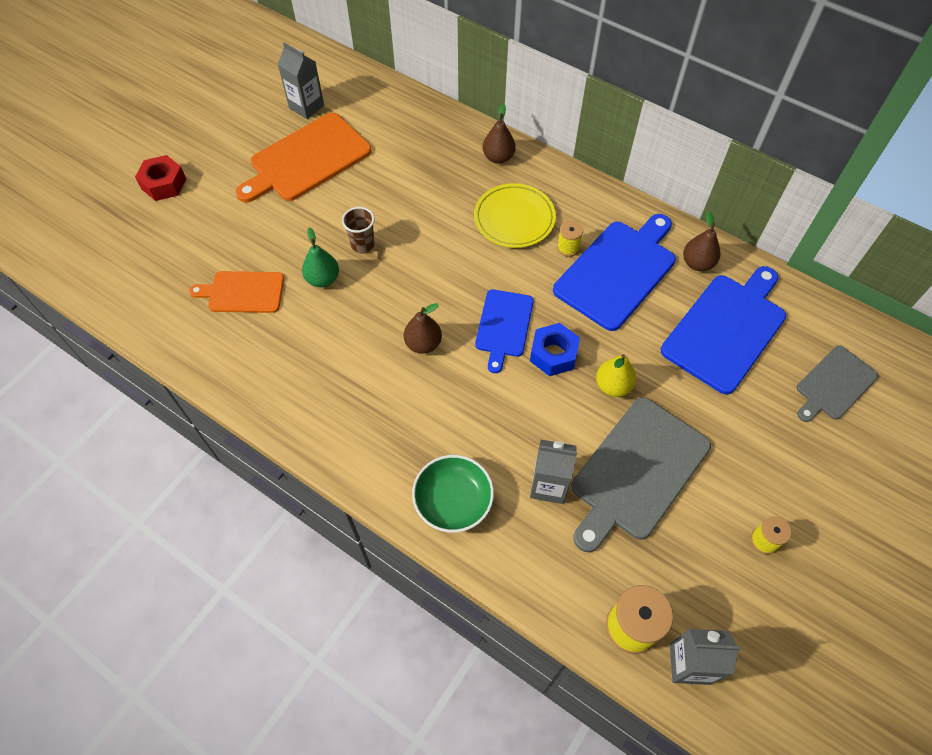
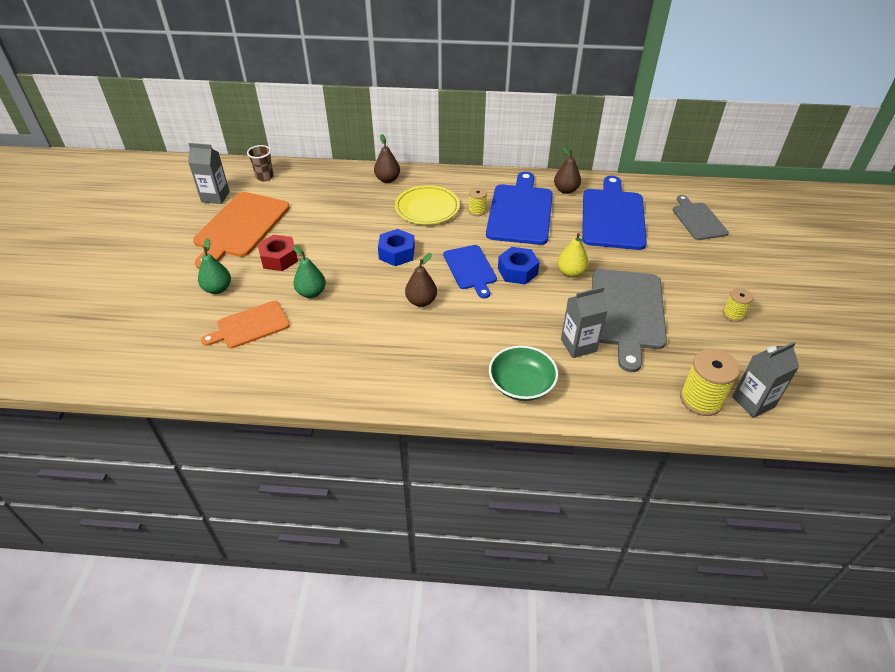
camera: 30 degrees left, 15 degrees down
red nut [135,155,186,201] -> red nut moved to [258,234,298,271]
brown cup [342,207,375,253] -> brown cup moved to [247,145,274,181]
grey cutting board [797,345,879,422] -> grey cutting board turned 150 degrees clockwise [673,195,729,240]
none -> green pear [198,238,231,294]
none -> blue nut [378,229,415,266]

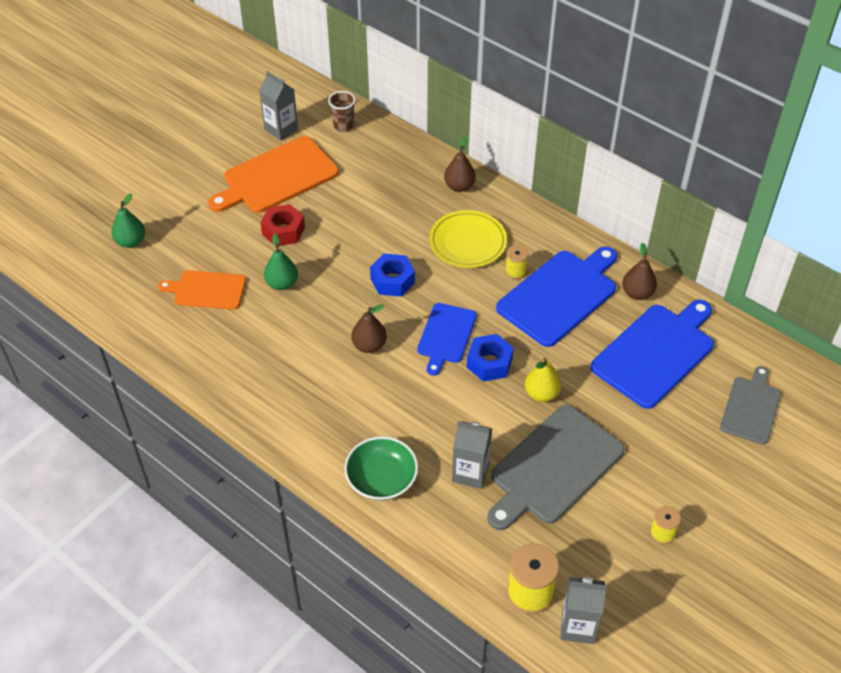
camera: 35 degrees right, 5 degrees up
green pear [198,238,231,294] -> green pear moved to [112,194,145,248]

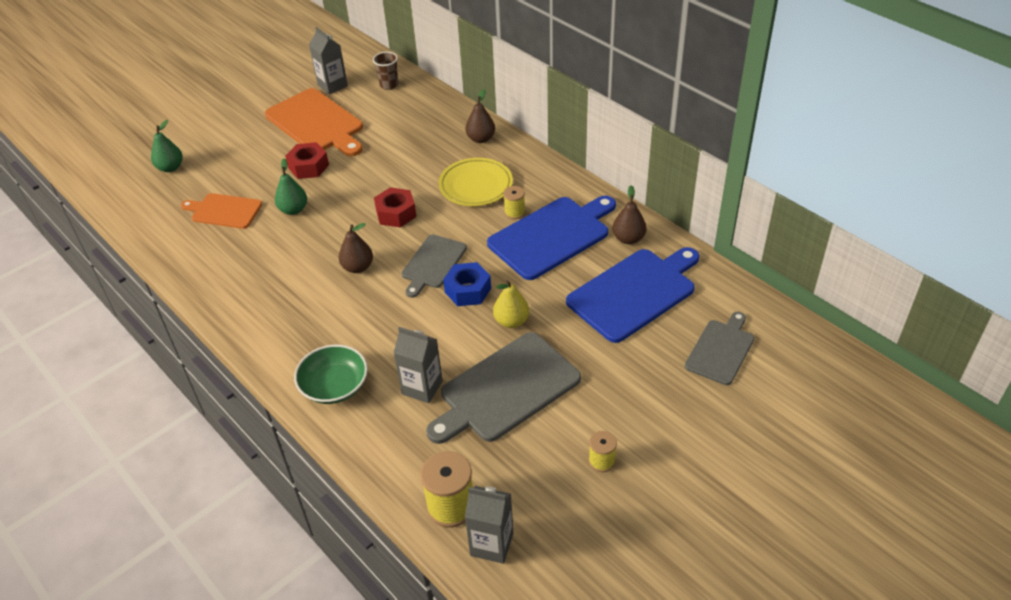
camera: 10 degrees right, 5 degrees down
orange cutting board [208,136,339,213] -> orange cutting board turned 105 degrees counterclockwise [265,88,363,156]
blue nut [370,254,415,297] -> red nut [374,187,417,227]
blue cutting board [417,303,477,376] -> grey cutting board [402,234,467,298]

